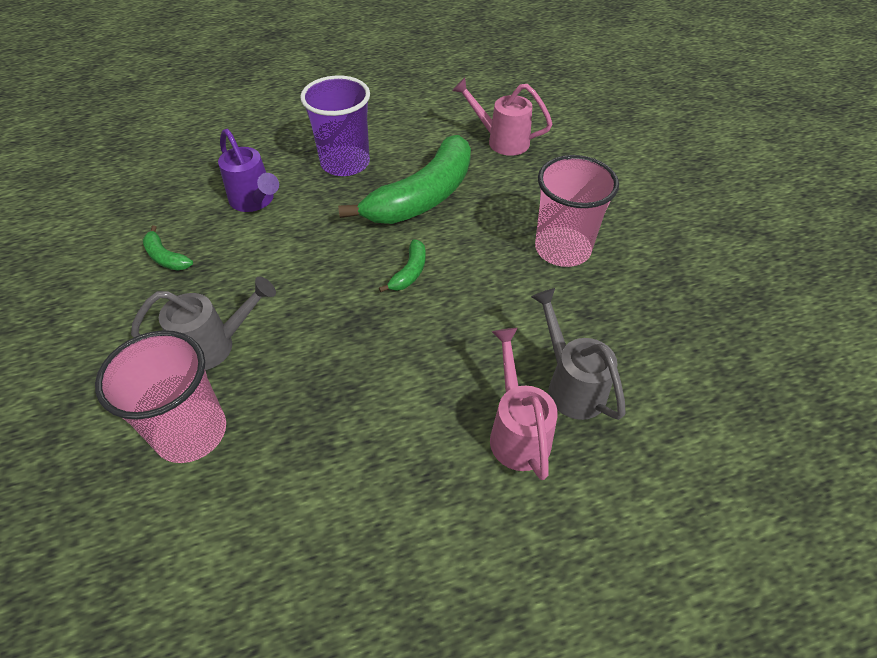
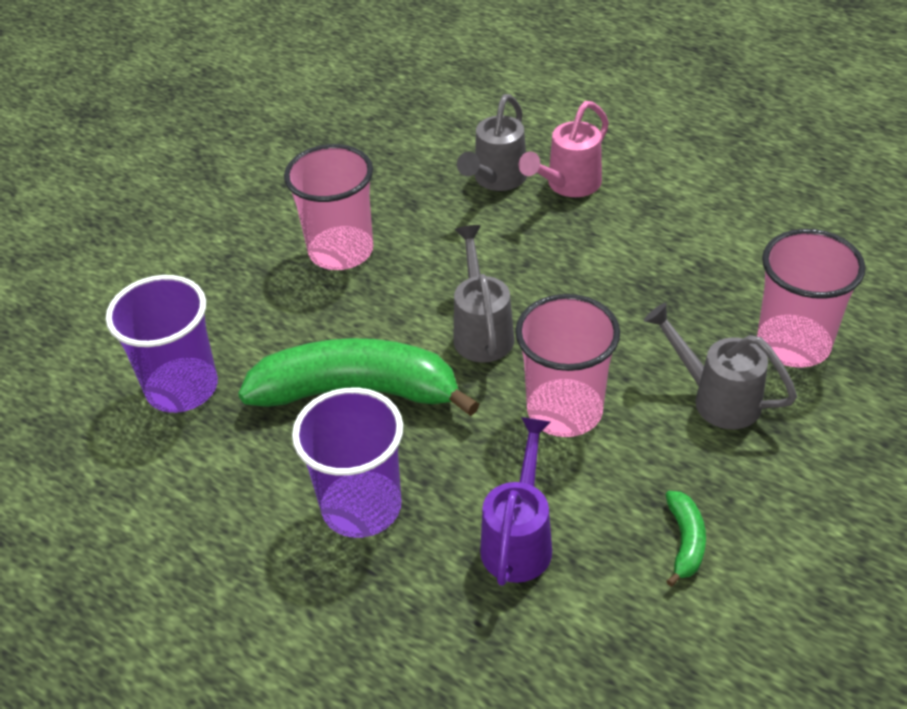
camera: 125 degrees left, 5 degrees down
green banana [379,239,426,292] -> grey watering can [453,225,515,363]
pink watering can [452,77,552,156] -> purple cup [106,275,218,413]
none -> pink cup [515,294,620,437]

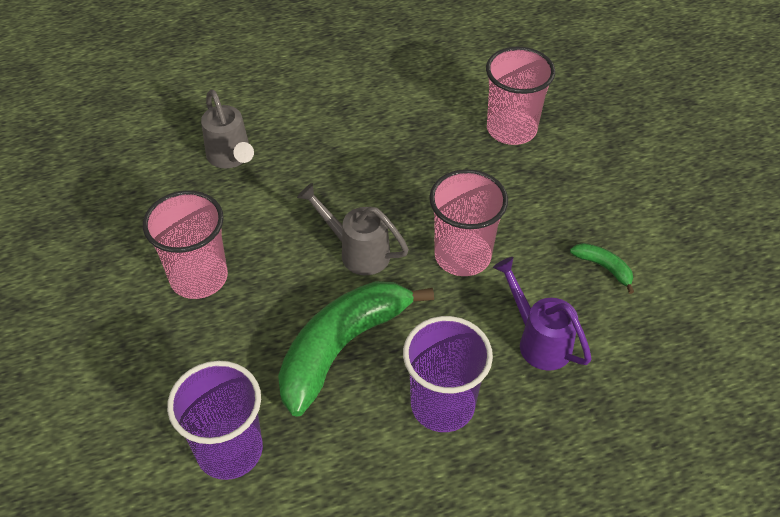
camera: 55 degrees left, 5 degrees up
pink watering can [518,101,609,197] -> none
grey watering can [644,303,797,429] -> none

